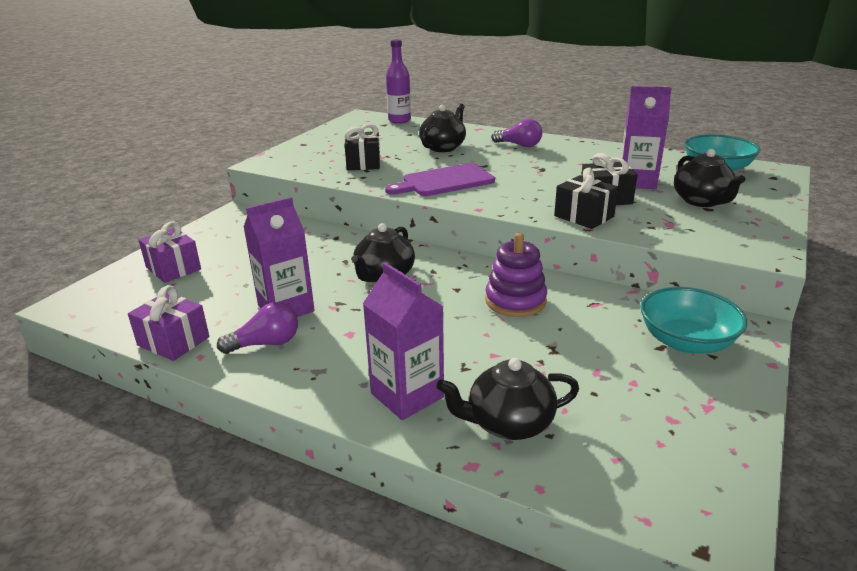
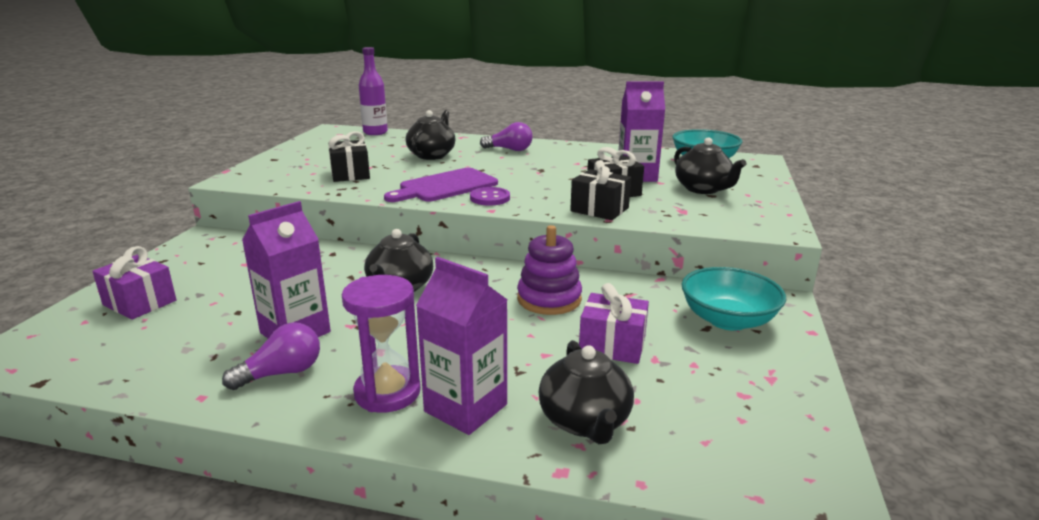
camera: 15 degrees left, 5 degrees down
purple gift [128,285,209,361] -> purple gift moved to [579,283,649,364]
black teapot [436,358,579,440] -> black teapot turned 75 degrees counterclockwise [539,340,634,444]
none -> purple hourglass [342,275,421,413]
none -> purple button [470,187,510,206]

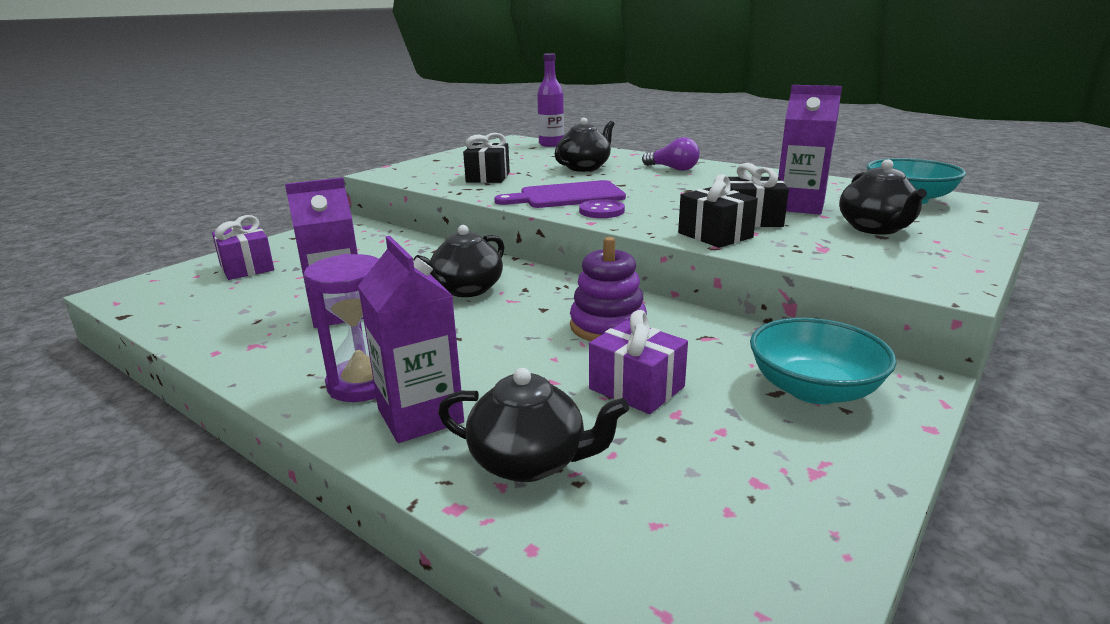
camera: 25 degrees right, 0 degrees up
purple light bulb [222,322,320,390] -> none
black teapot [539,340,634,444] -> black teapot turned 90 degrees counterclockwise [438,368,629,482]

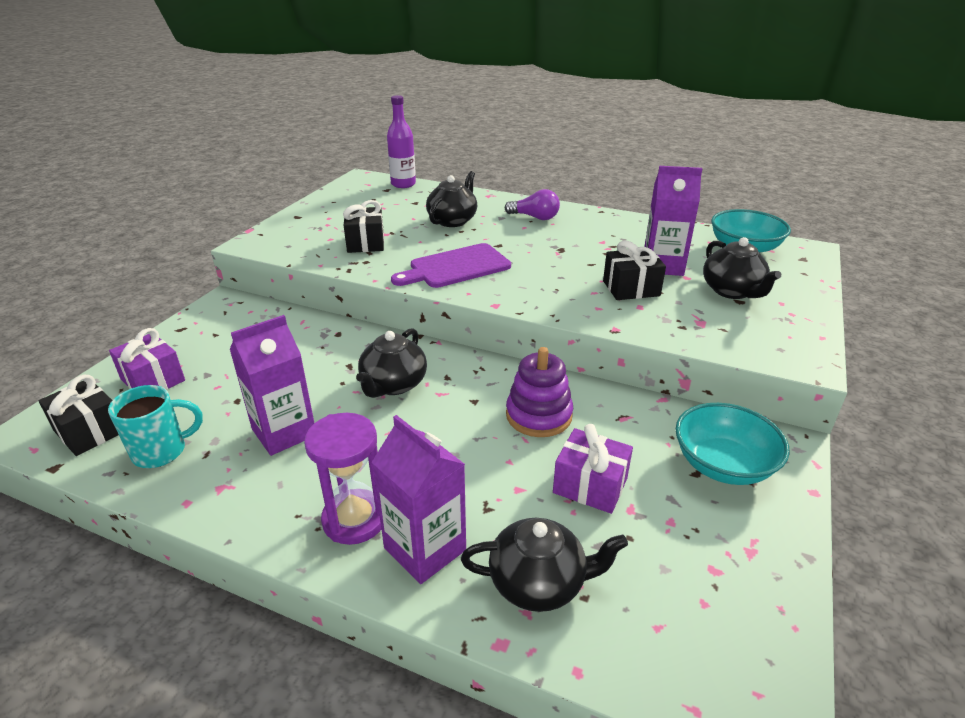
camera: 15 degrees left, 10 degrees up
purple button [579,199,625,218] -> none
black gift [678,174,758,248] -> black gift moved to [39,375,119,456]
none -> turquoise mug [108,385,203,468]

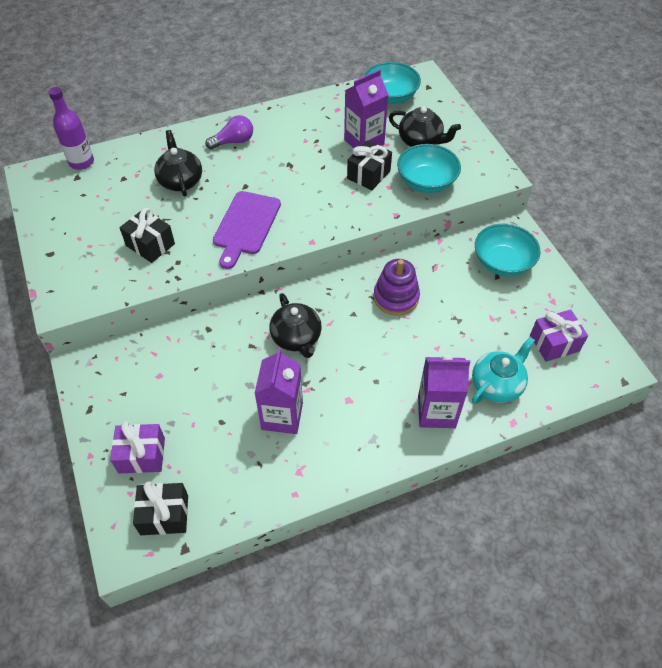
camera: 45 degrees left, 20 degrees up
turquoise mug [108,385,203,468] -> none
purple hourglass [304,413,381,545] -> none
black teapot [461,518,628,612] -> turquoise teapot [472,337,535,404]
purple gift [553,424,633,514] -> purple gift moved to [530,309,588,362]
none -> turquoise bowl [397,144,461,193]

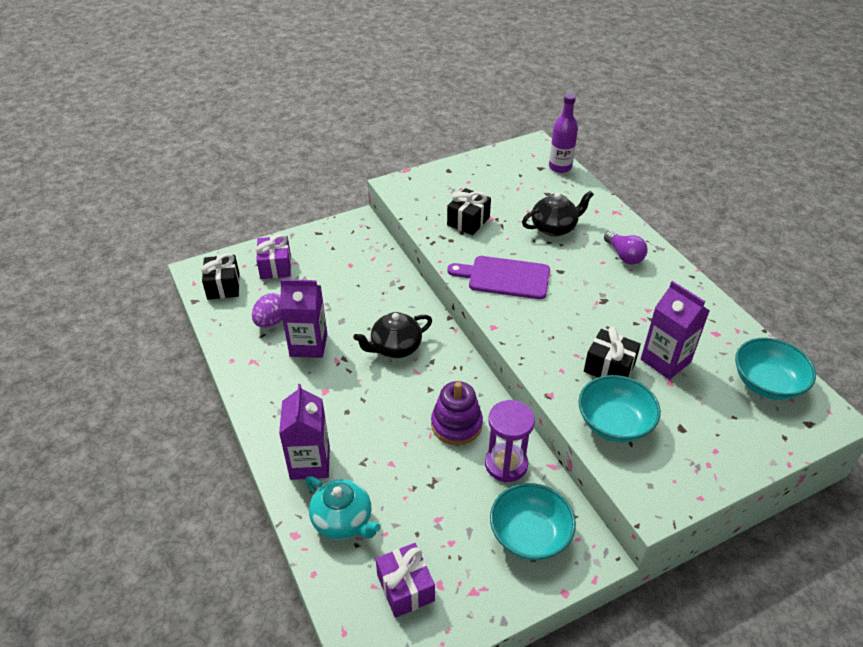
camera: 85 degrees right, 10 degrees down
black teapot [389,106,461,147] -> none
none -> purple egg [252,293,283,328]
none -> purple hourglass [485,400,535,483]

